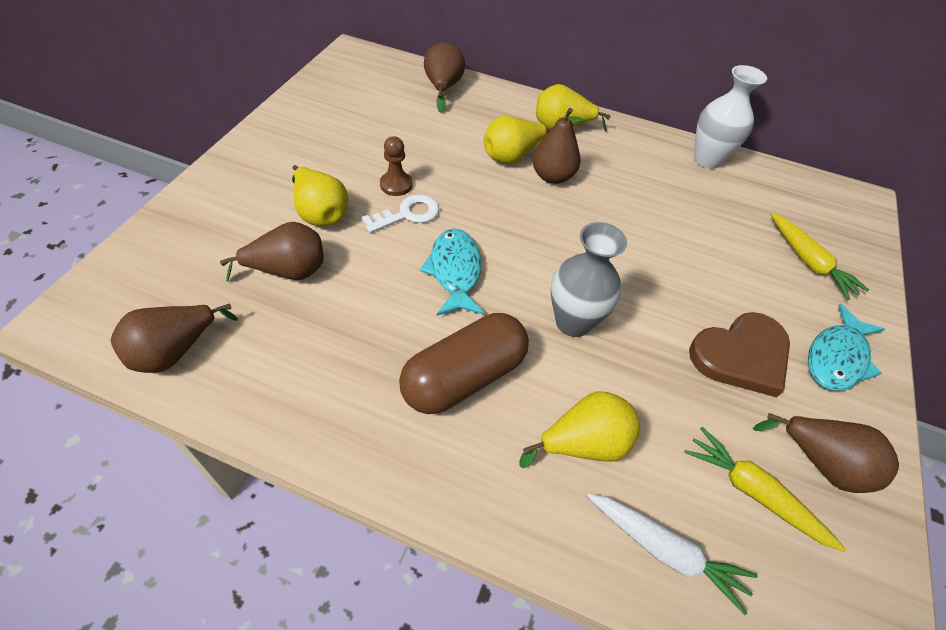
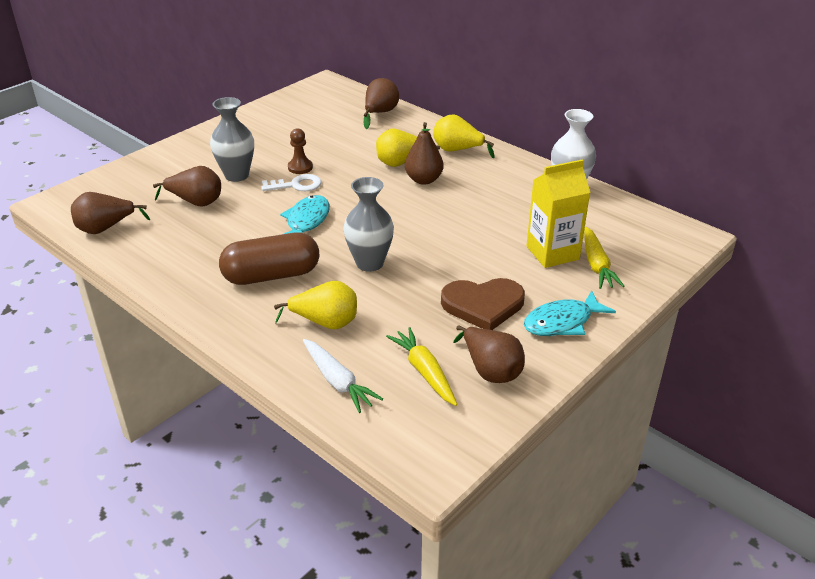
camera: 25 degrees right, 15 degrees down
yellow pear [292,165,348,226] -> grey vase [210,97,254,182]
none -> yellow carton [527,159,591,268]

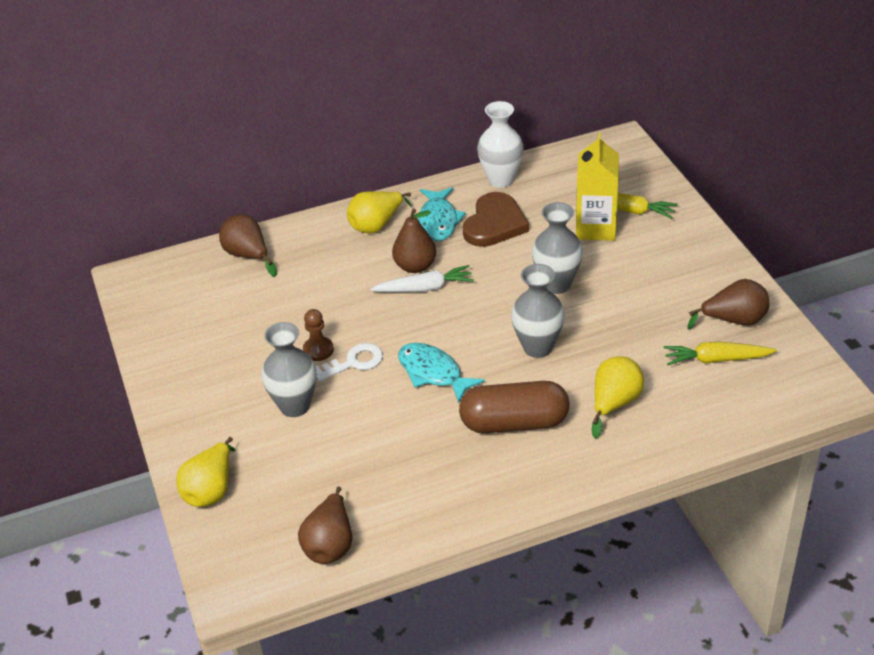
camera: 60 degrees left, 5 degrees up
brown pear [153,166,221,207] -> none
brown capsule [219,232,319,285] -> brown capsule turned 75 degrees clockwise [459,381,569,433]
white key [262,174,321,191] -> white key turned 45 degrees clockwise [316,343,383,382]
white carrot [303,339,383,413] -> white carrot moved to [370,265,474,292]
yellow pear [376,129,440,167] -> yellow pear moved to [176,437,235,507]
brown heart [441,278,525,330] -> brown heart moved to [463,192,529,247]
turquoise fish [524,290,616,336] -> turquoise fish moved to [418,187,466,241]
none -> grey vase [532,202,583,294]

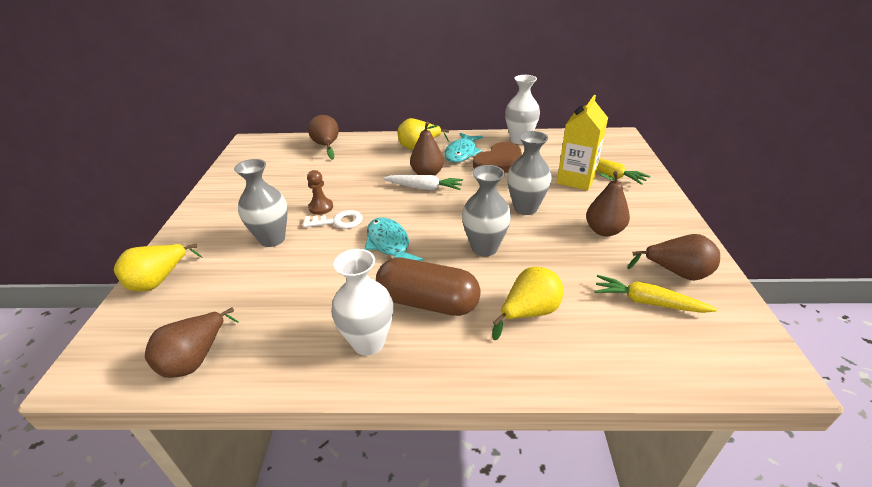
camera: 20 degrees right, 5 degrees down
none -> white vase [331,249,393,356]
none -> brown pear [586,171,630,236]

